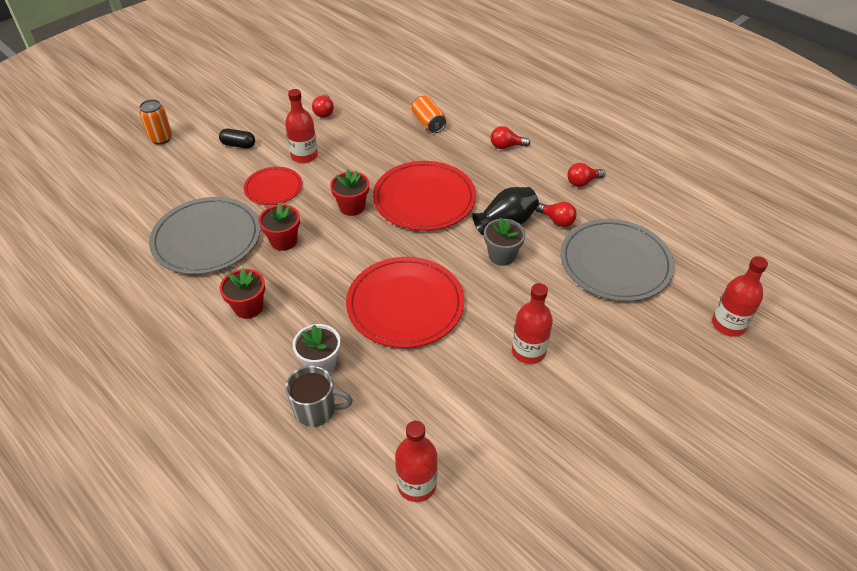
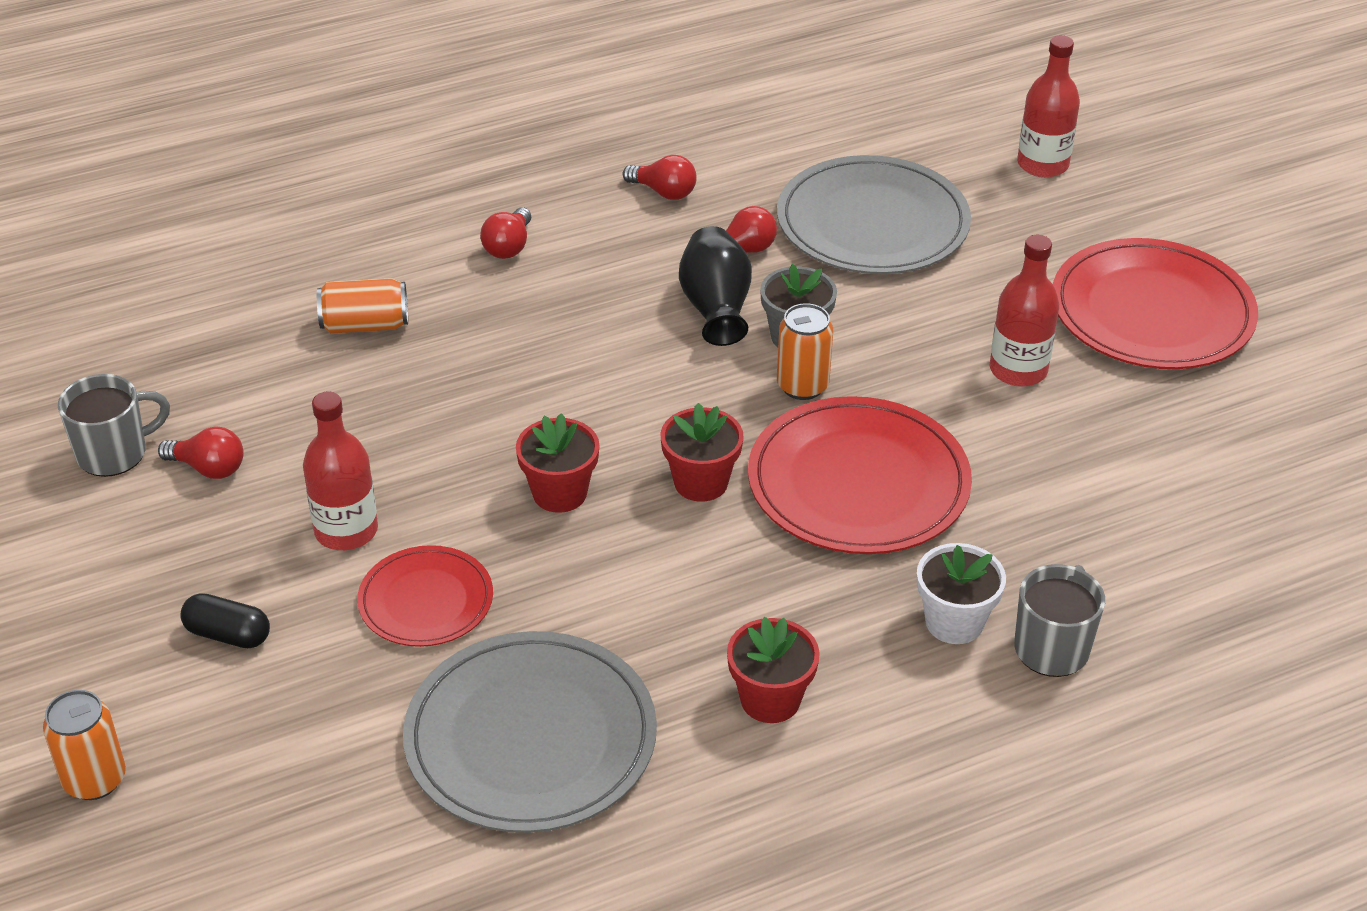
camera: 70 degrees left, 5 degrees down
black capsule [219,129,255,148] -> black capsule turned 75 degrees clockwise [180,593,270,648]
red flower pot [259,203,300,251] -> red flower pot moved to [661,403,743,502]
red plate [373,161,476,231] -> red plate moved to [1053,238,1258,369]
red bottle [395,421,438,502] -> none
red light bulb [567,163,605,187] -> red light bulb turned 60 degrees counterclockwise [623,155,697,200]
none -> grey mug [58,374,170,477]
none -> orange can [777,303,833,400]

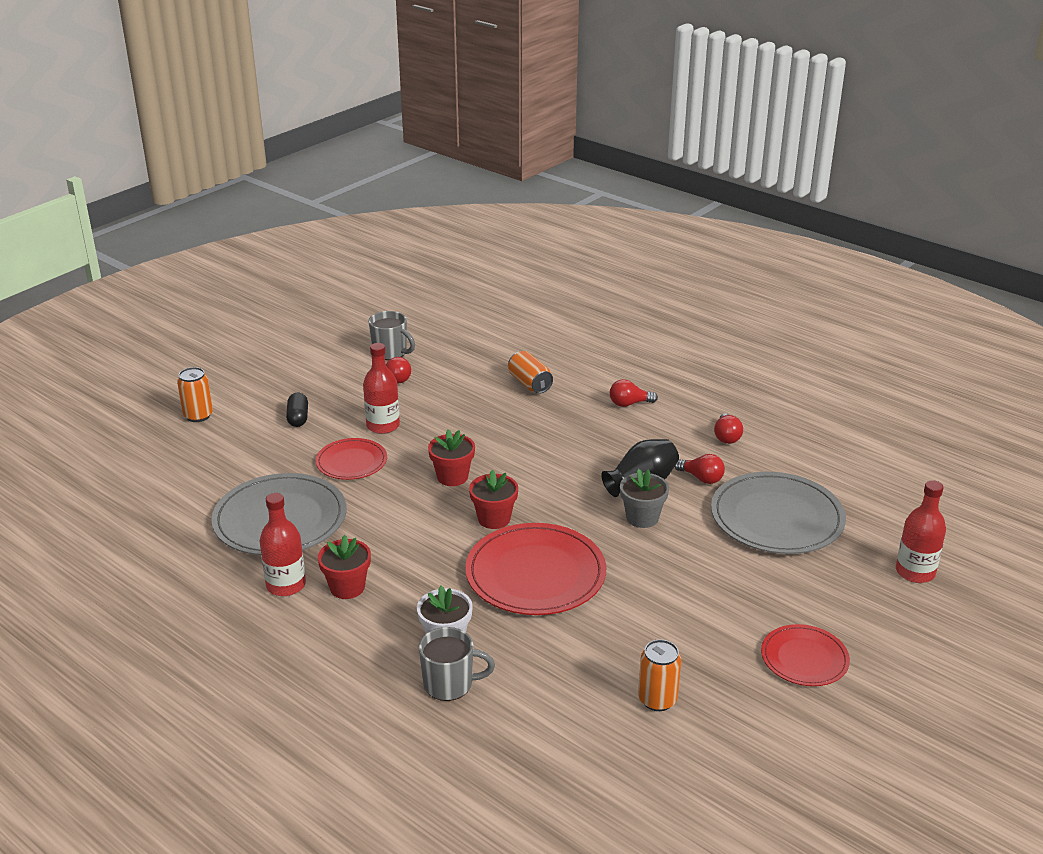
camera: 65 degrees right, 10 degrees down
orange can [777,303,833,400] -> orange can moved to [638,639,681,711]
red bottle [990,235,1059,387] -> red bottle moved to [259,493,306,596]
red plate [1053,238,1258,369] -> red plate [761,624,850,686], size x0.57

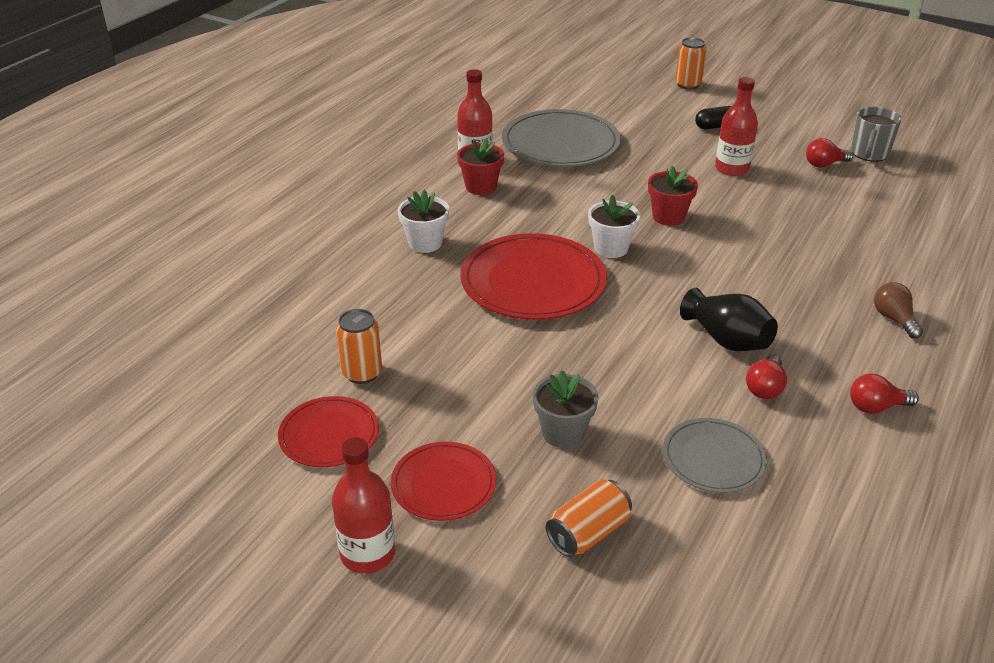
camera: 80 degrees right, 5 degrees up
red plate [315,438,387,480] -> red plate moved to [278,396,379,467]
grey mug [419,627,495,701] -> none
red flower pot [469,470,518,529] -> white flower pot [588,195,640,258]
orange can [508,351,553,394] -> orange can moved to [546,480,632,557]
red light bulb [610,379,658,407] -> brown light bulb [874,282,923,339]
grey flower pot [620,469,669,528] -> grey flower pot moved to [533,370,599,448]
grey plate [711,472,846,554] -> grey plate [663,418,767,493], size x0.57
red bottle [896,480,946,583] -> red bottle moved to [332,437,395,574]

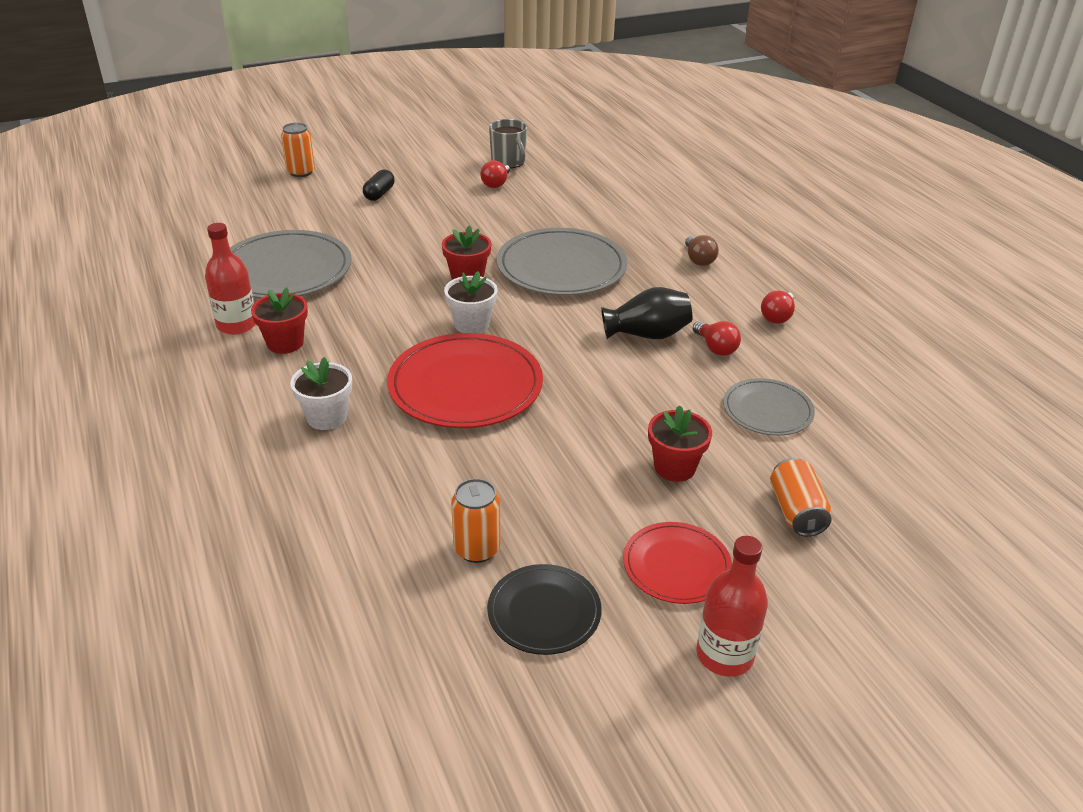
camera: 55 degrees left, 0 degrees up
red plate [278,396,379,467] -> black plate [487,564,602,655]
grey flower pot [533,370,599,448] -> red flower pot [648,405,712,482]
red bottle [715,77,758,176] -> none
brown light bulb [874,282,923,339] -> brown light bulb turned 120 degrees counterclockwise [685,235,719,266]
none -> grey plate [497,228,628,296]

